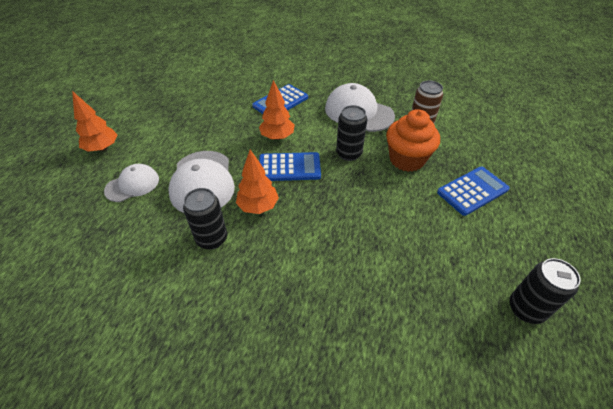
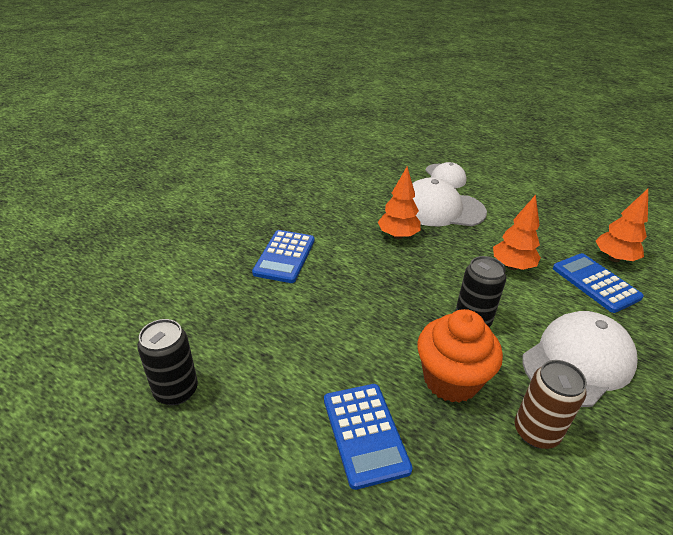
camera: 105 degrees right, 10 degrees down
orange tree [72,91,118,152] -> orange tree moved to [596,189,648,262]
black can [183,188,227,250] -> none
blue calculator [259,152,321,181] -> blue calculator moved to [252,230,315,283]

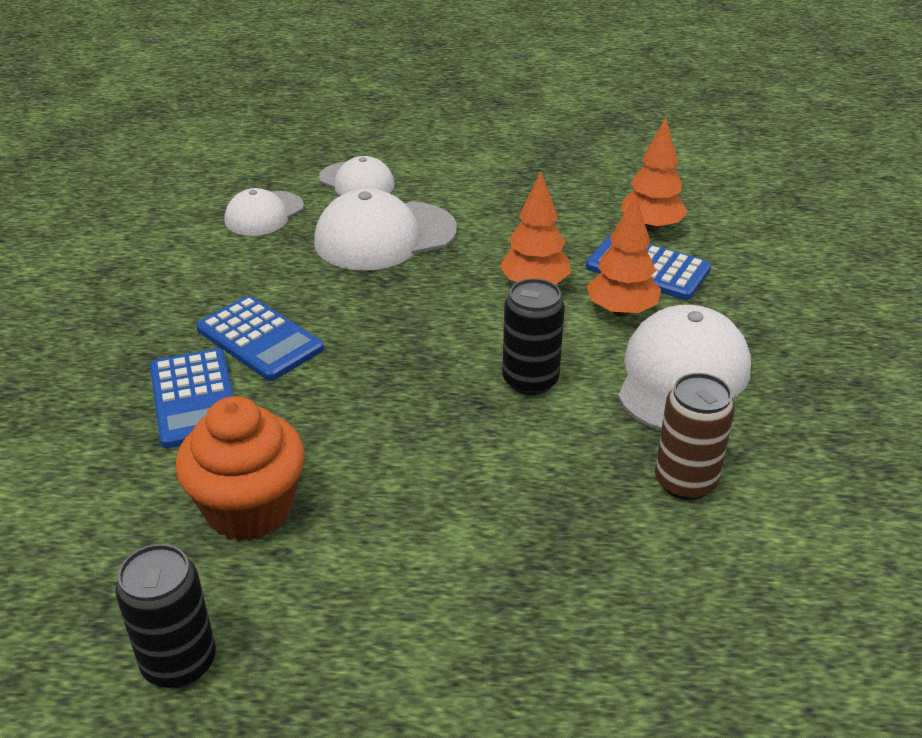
camera: 30 degrees left, 0 degrees up
blue calculator [324,384,413,490] -> blue calculator moved to [196,296,324,381]
orange tree [378,167,421,239] -> orange tree moved to [587,194,661,317]
orange cupcake [417,309,503,403] -> orange cupcake moved to [176,396,305,541]
none -> white cap [225,188,304,236]

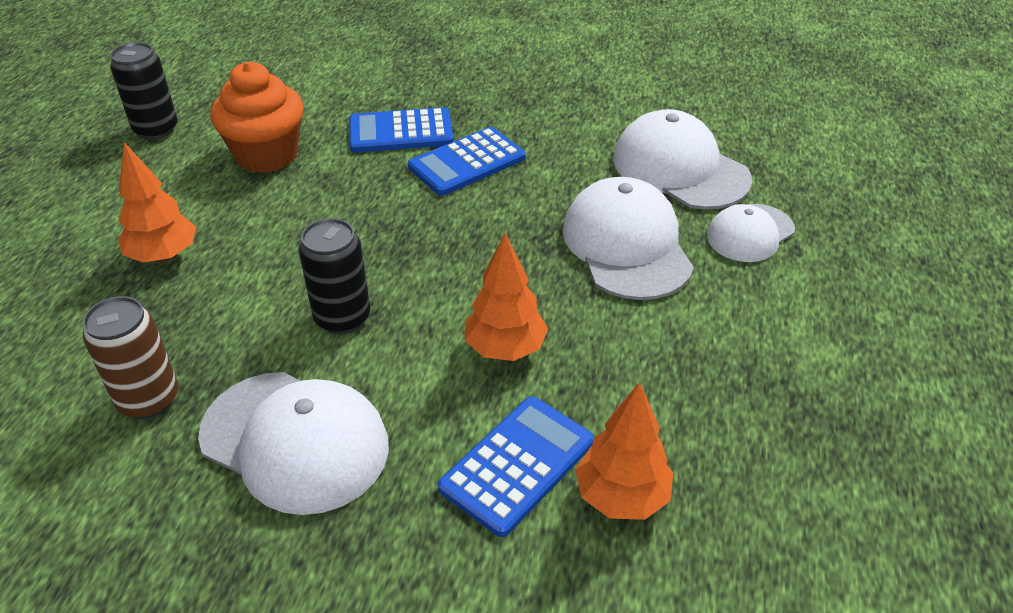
camera: 100 degrees right, 5 degrees up
white cap [225,188,304,236] -> white cap [613,109,752,210], size x1.64
orange tree [587,194,661,317] -> orange tree moved to [118,142,196,263]

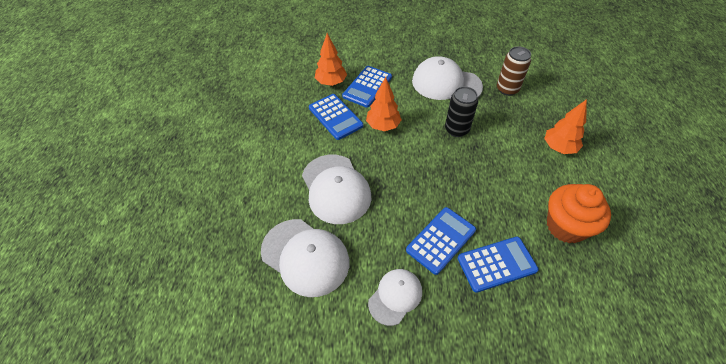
camera: 170 degrees right, 10 degrees up
black can [110,42,178,140] -> none
white cap [707,204,795,262] -> white cap moved to [368,269,422,326]
none -> blue calculator [309,94,363,140]

